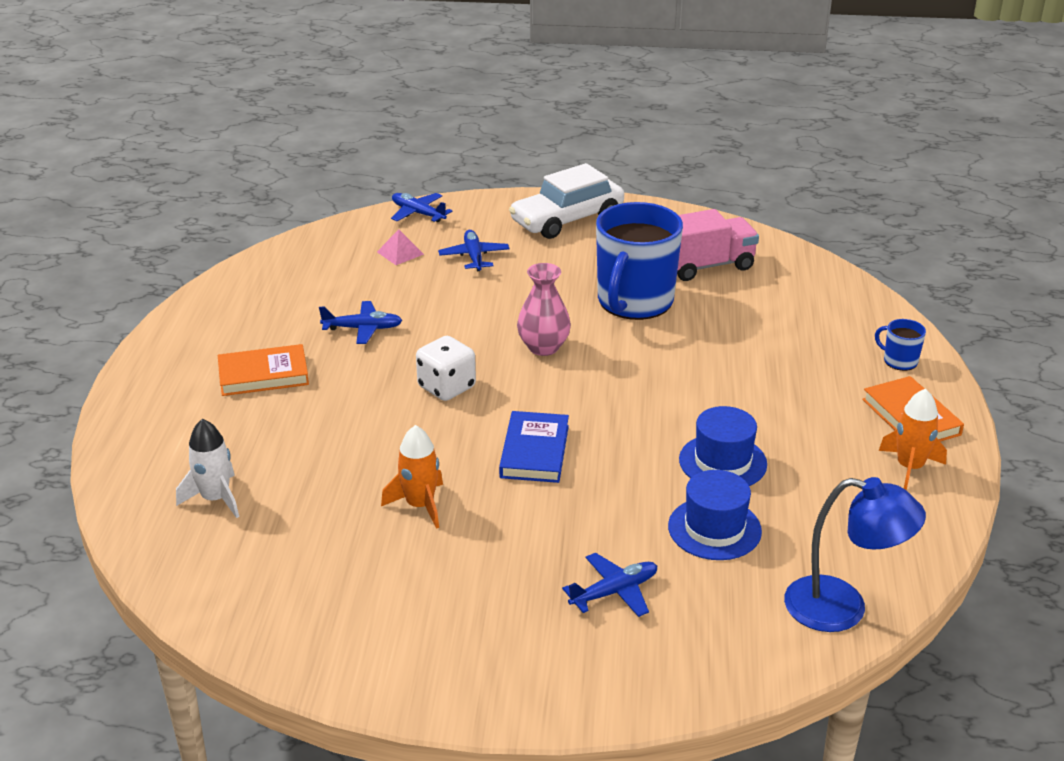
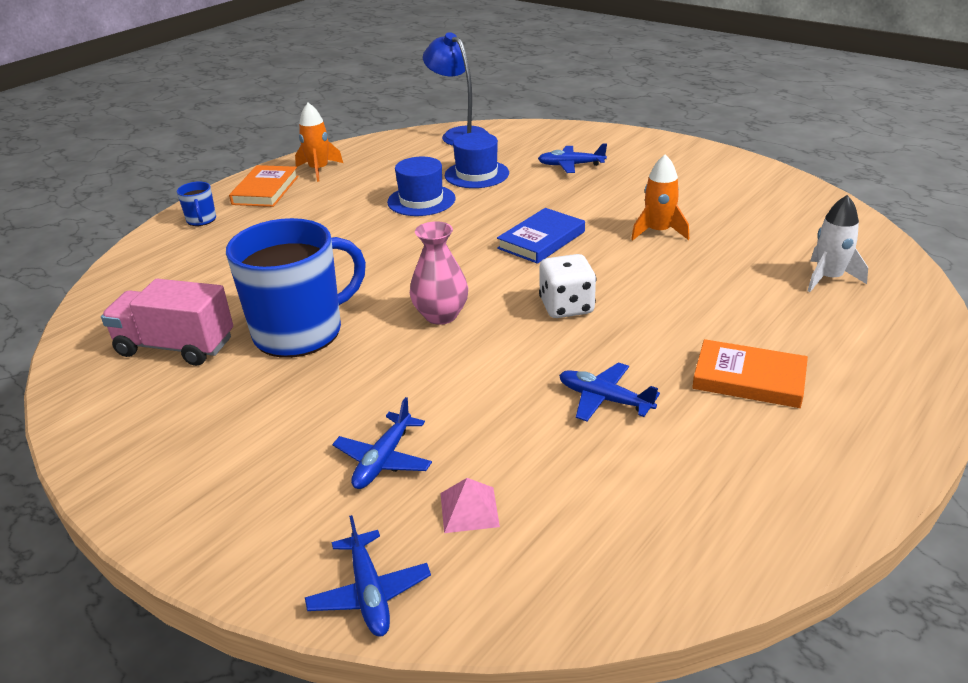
camera: 145 degrees left, 0 degrees up
white car [509,163,624,239] -> none

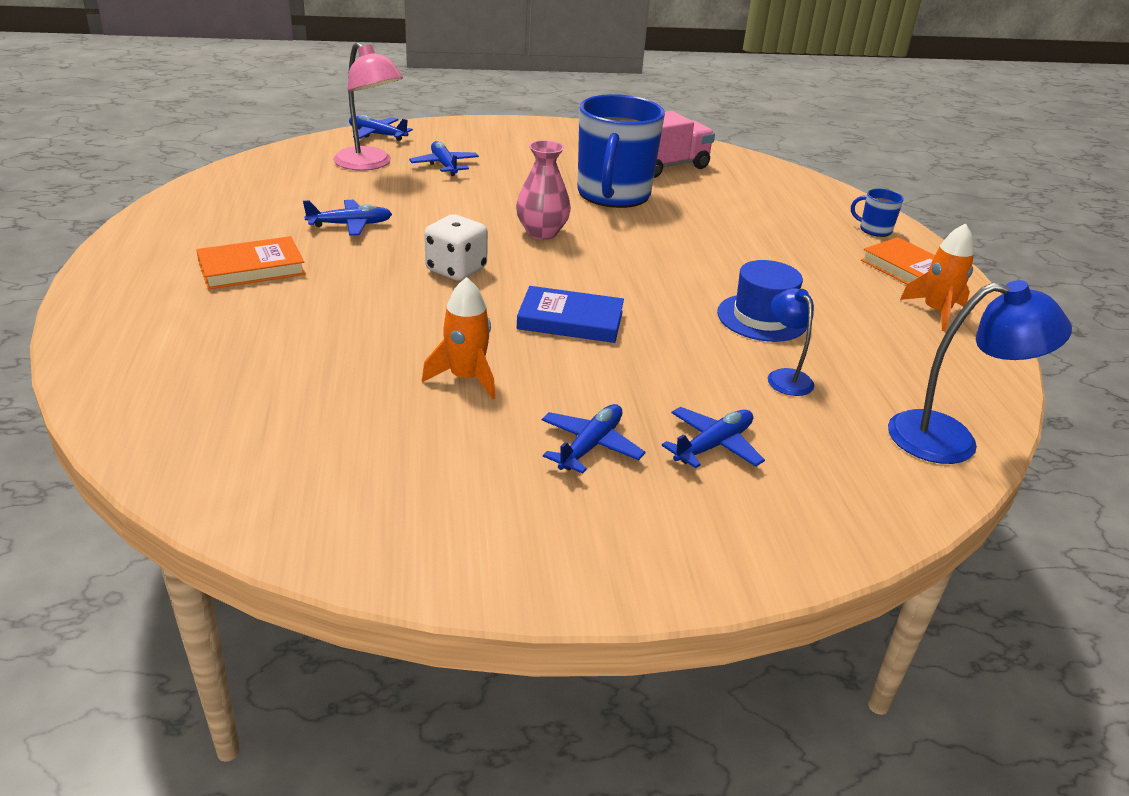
camera: 130 degrees right, 0 degrees up
pink pyramid [441,478,500,533] -> pink lamp [333,42,403,171]
blue hat [445,132,509,188] -> blue lamp [768,288,814,396]
blue book [497,208,585,264] -> blue book turned 75 degrees counterclockwise [517,286,624,343]
white rocket [808,195,868,292] -> none
none -> blue plane [542,404,645,474]

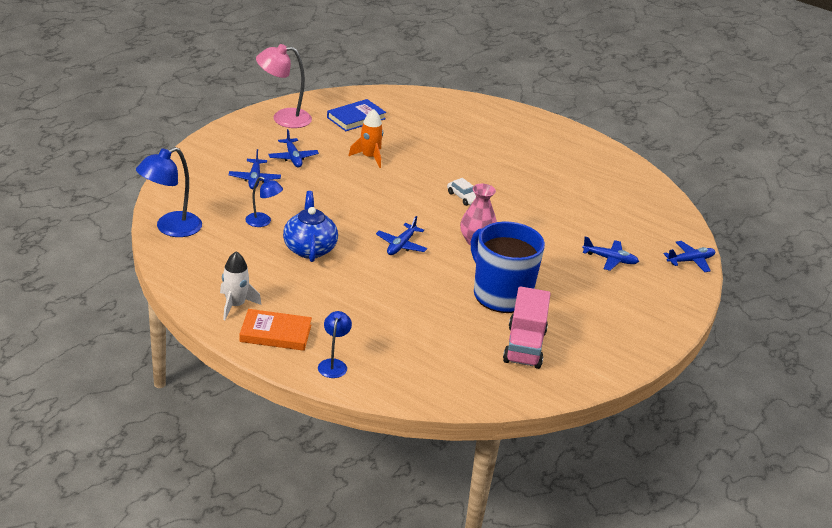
camera: 130 degrees right, 0 degrees up
orange book [196,236,306,289] -> none
blue plane [303,200,392,236] -> blue plane moved to [376,216,427,255]
pink lamp [333,42,403,171] -> pink lamp moved to [256,44,312,128]
white dice [424,214,488,281] -> white car [447,178,476,206]
blue book [517,286,624,343] -> blue book moved to [327,99,386,131]
blue hat [717,260,807,342] -> blue teapot [283,191,338,262]
blue mug [851,189,904,237] -> blue lamp [318,311,352,378]
orange rocket [900,223,974,331] -> white rocket [220,251,261,320]

